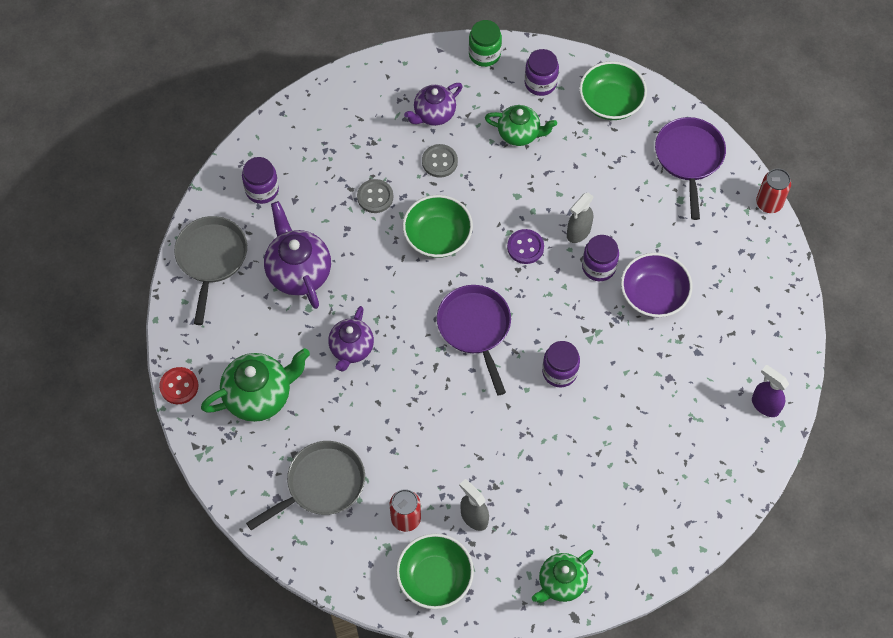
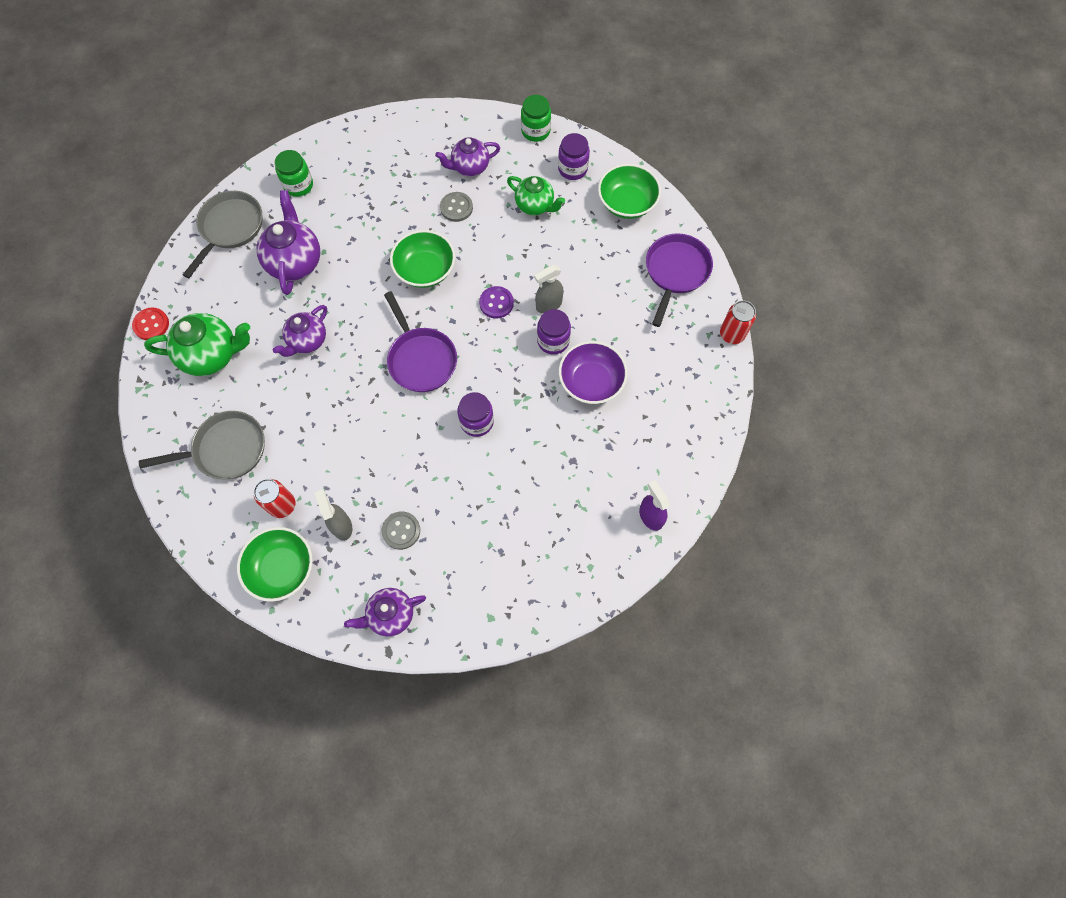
camera: 20 degrees right, 5 degrees up
purple jar [242,157,279,204] -> green jar [275,150,313,197]
grey button [357,179,393,213] -> grey button moved to [382,511,420,550]
purple pan [437,285,511,395] -> purple pan turned 150 degrees clockwise [384,291,457,392]
green teapot [532,550,593,603] -> purple teapot [344,588,426,636]

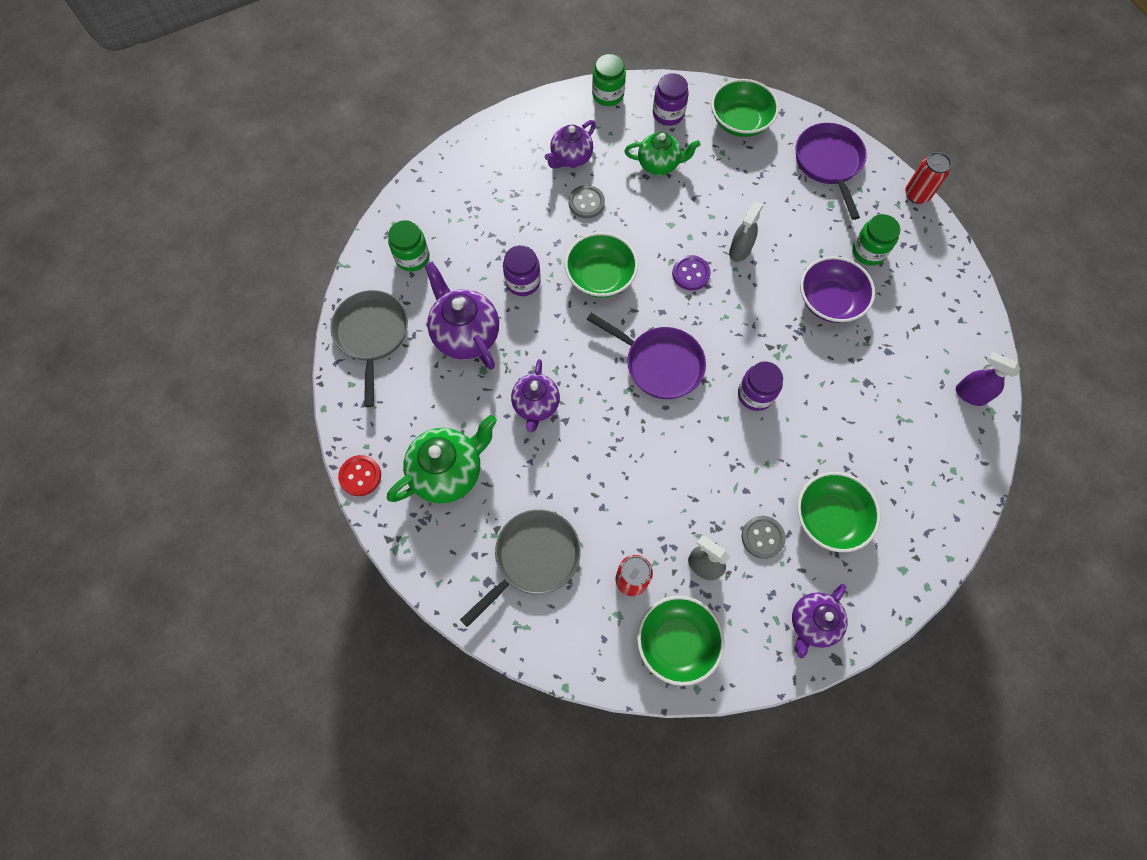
camera: 30 degrees left, 0 degrees up
purple jar [537,309,571,355] -> purple jar moved to [503,245,541,296]
none -> green bowl [797,472,881,552]
none -> green jar [852,214,900,266]

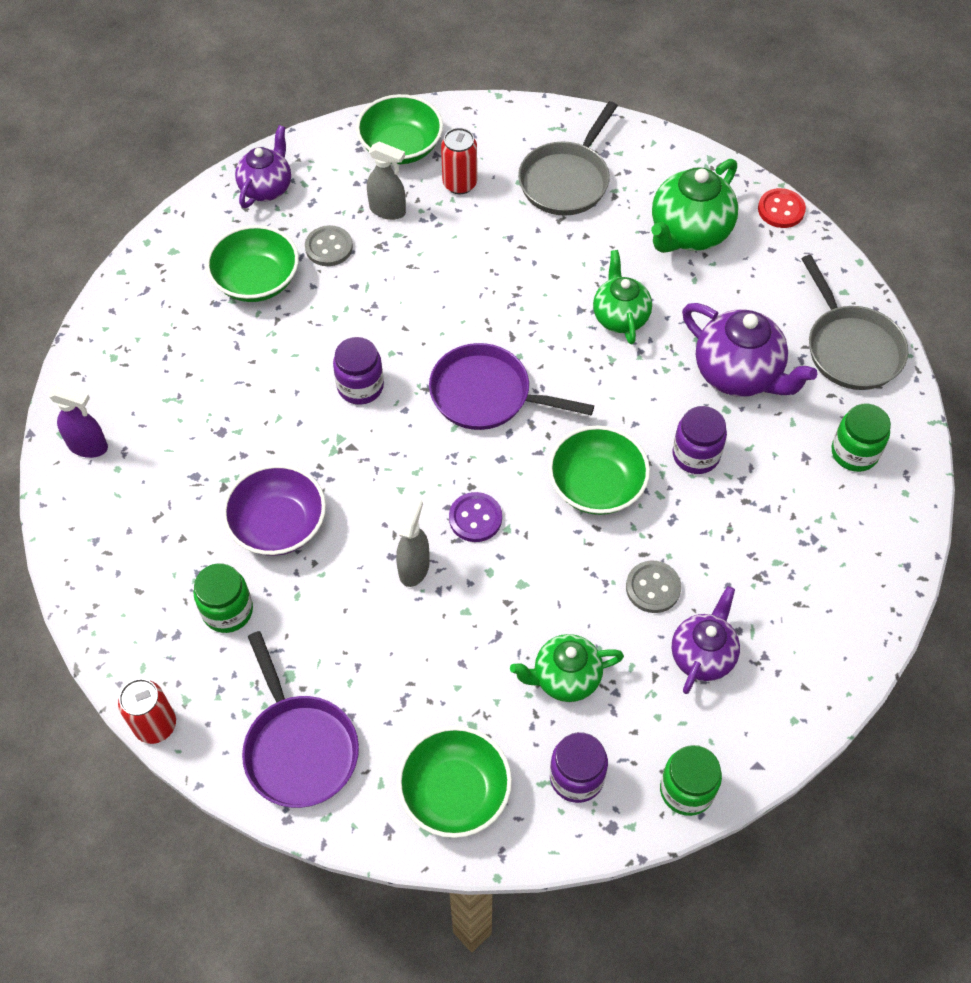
camera: 165 degrees right, 10 degrees down
purple teapot [511,359,560,432] -> green teapot [593,250,652,344]

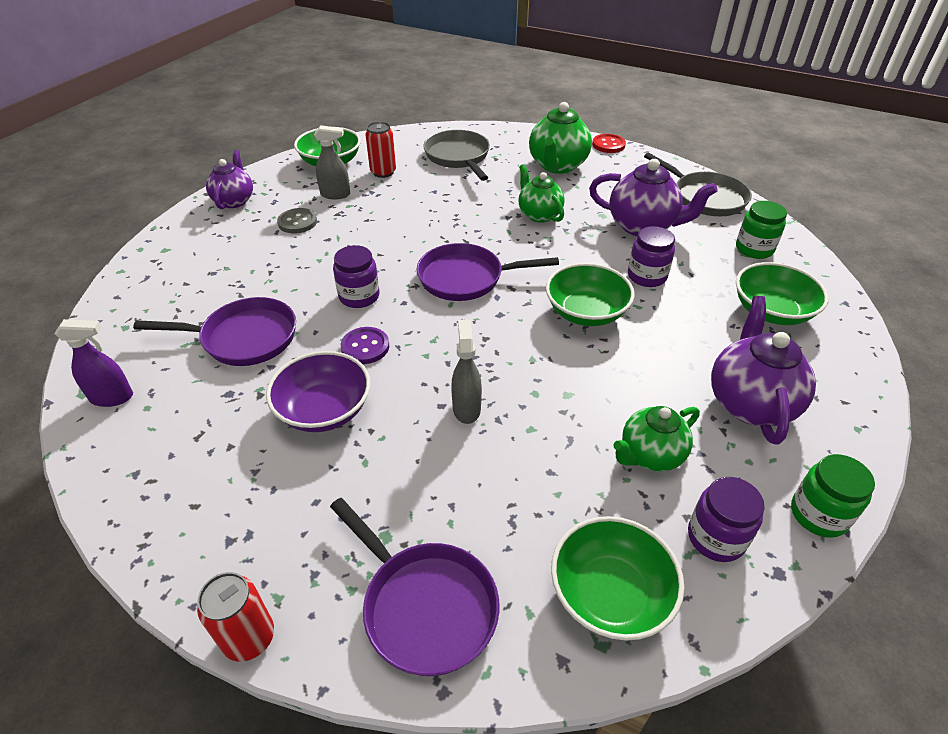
camera: 20 degrees left, 15 degrees down
green jar [194,563,253,633] -> none
green bowl [206,225,299,302] -> green bowl moved to [736,262,829,325]
purple button [449,492,502,542] -> purple button moved to [341,327,389,364]
grey pan [518,101,618,216] -> grey pan turned 150 degrees clockwise [423,130,490,181]
grey button [626,560,681,613] -> none
purple teapot [672,586,740,694] -> purple teapot [711,296,816,445], size x1.50
none -> purple pan [133,297,296,366]

